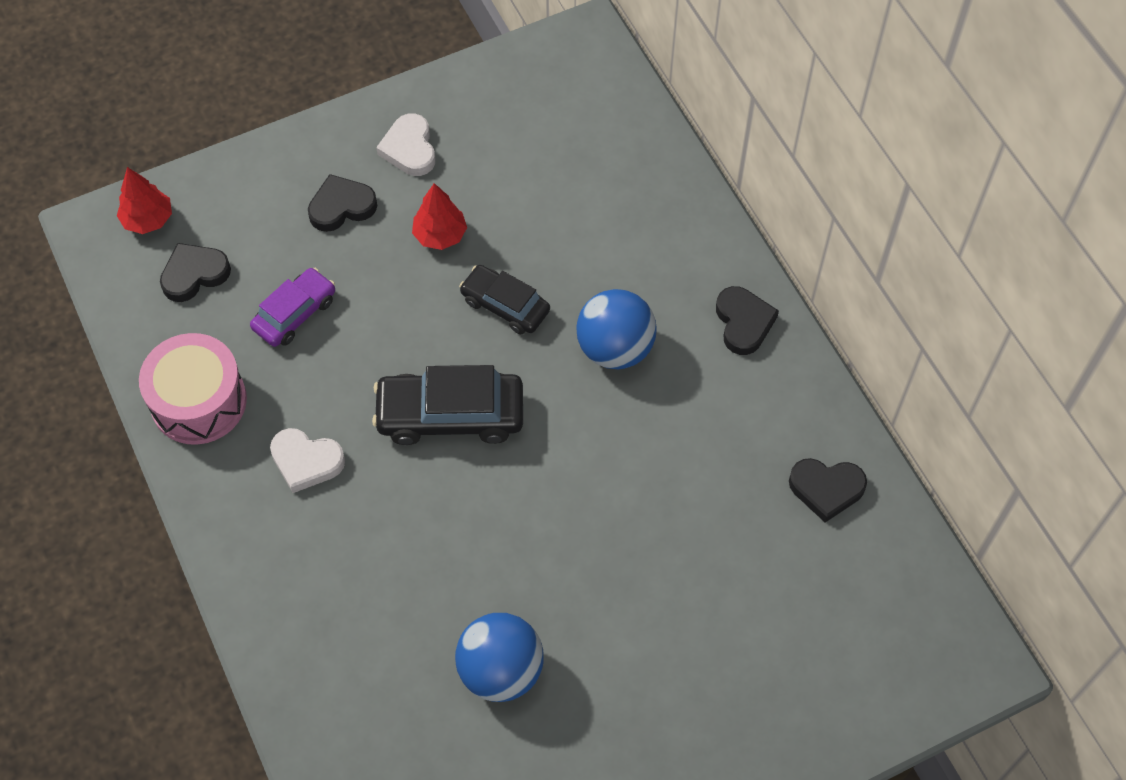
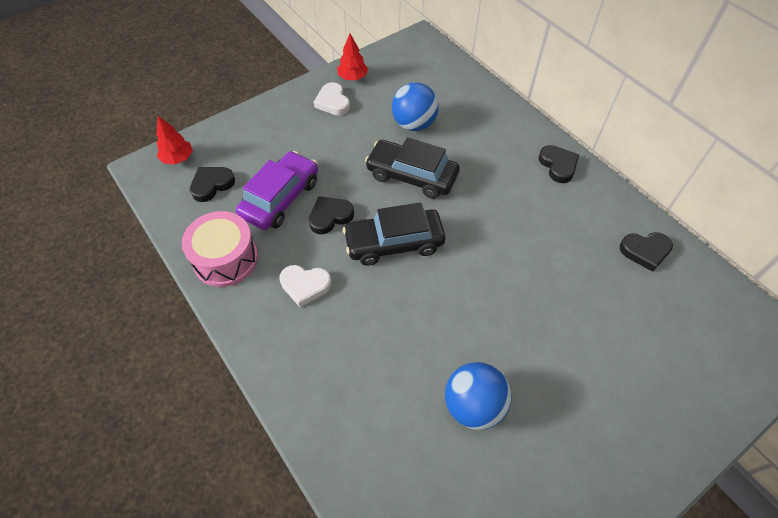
camera: 10 degrees left, 5 degrees down
purple car [250,268,335,347] -> purple car [236,151,318,230], size x1.58
black heart [308,174,377,232] -> black heart moved to [309,196,354,234]
red tree [412,183,467,250] -> red tree moved to [337,34,368,80]
black car [459,265,550,334] -> black car [365,137,460,199], size x1.58
blue ball [576,289,656,369] -> blue ball moved to [392,83,439,131]

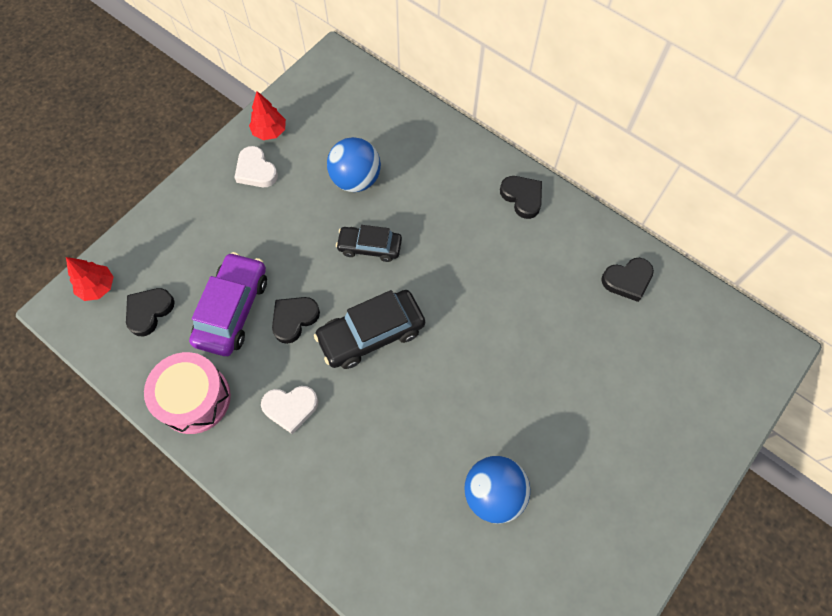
camera: 15 degrees left, 10 degrees up
black car [365,137,460,199] -> black car [336,225,402,262], size x0.63

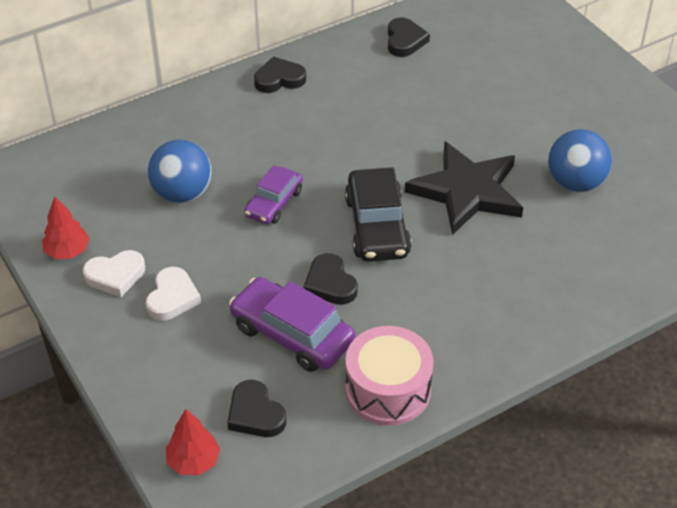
camera: 70 degrees left, 20 degrees down
white heart [261,386,318,434] -> white heart moved to [146,267,201,321]
black car [336,225,402,262] -> purple car [244,165,303,224]
none -> black star [405,142,523,235]

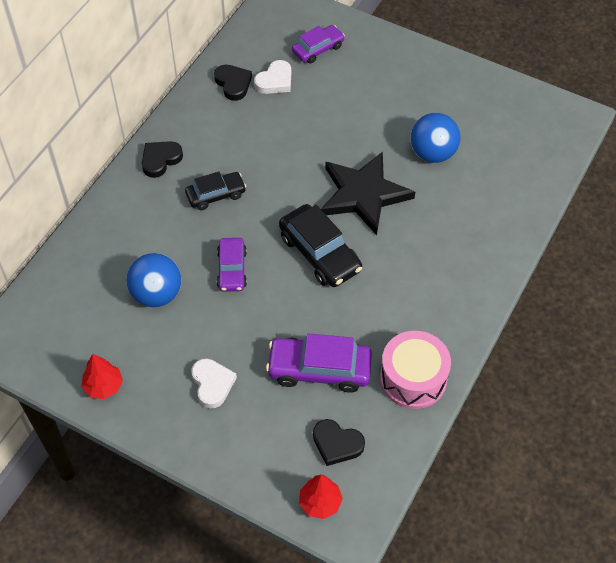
camera: 30 degrees left, 10 degrees up
white heart [83,250,145,297] -> white heart moved to [254,60,291,94]
black heart [304,253,358,305] -> none
none -> black car [185,171,246,210]
none -> purple car [292,25,345,64]

